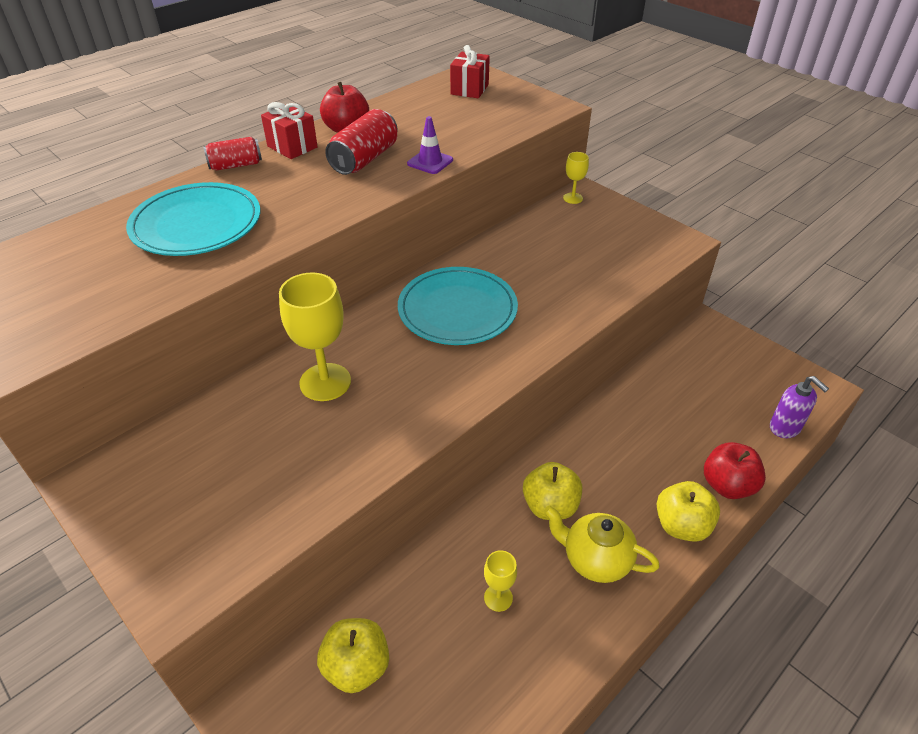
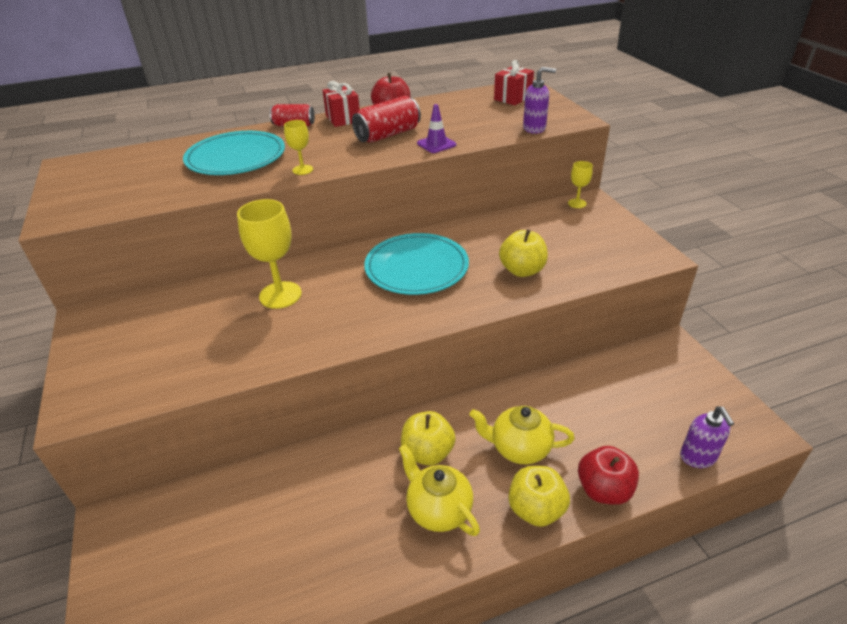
camera: 25 degrees right, 5 degrees down
yellow apple [317,618,389,693] -> yellow apple moved to [499,229,548,277]
yellow goblet [484,550,517,612] -> yellow goblet moved to [284,120,313,175]
none -> yellow teapot [470,406,575,464]
none -> purple soap dispenser [523,67,556,134]

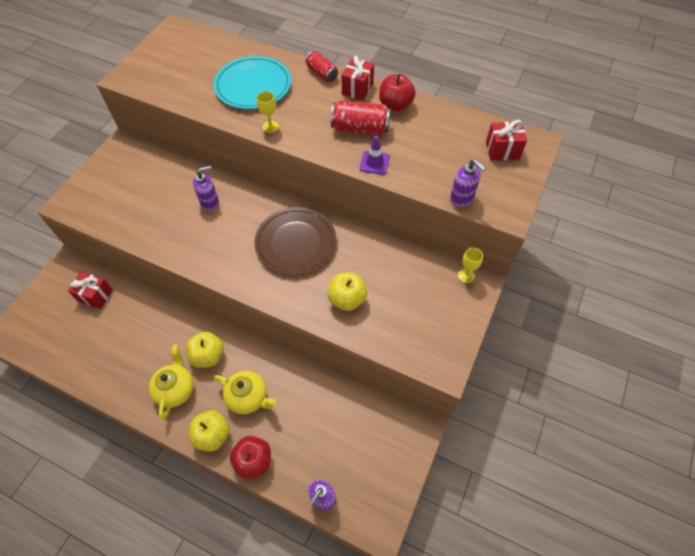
camera: 45 degrees right, 20 degrees up
yellow goblet [237,199,302,309] -> purple soap dispenser [193,166,219,211]
turquoise plate [364,233,469,295] -> brown plate [255,207,336,276]
yellow teapot [470,406,575,464] -> yellow teapot turned 150 degrees clockwise [214,371,276,414]
none -> red gift [68,272,113,309]

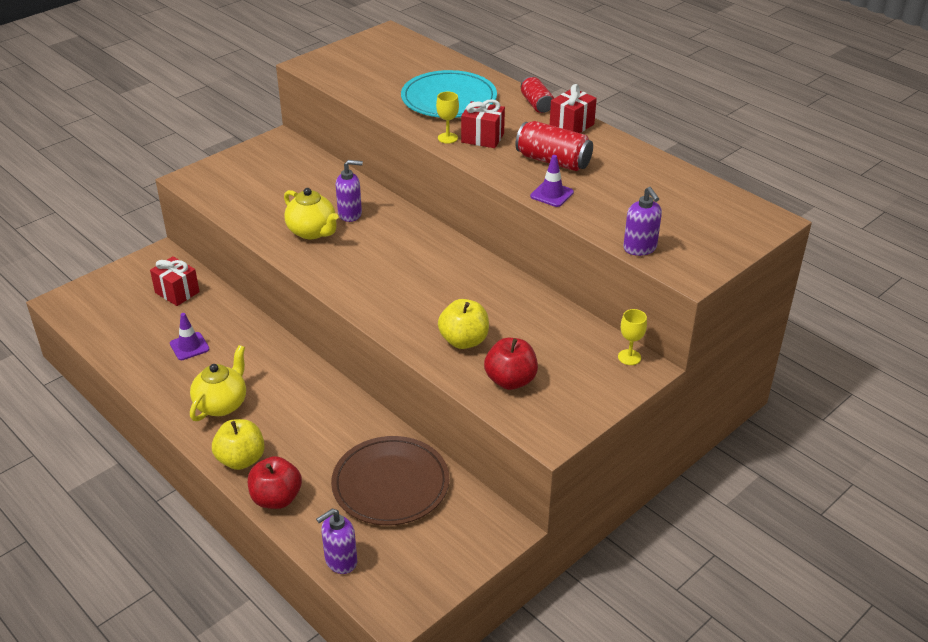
camera: 20 degrees right, 20 degrees down
yellow apple [186,332,223,368] -> none
yellow teapot [214,371,276,414] -> yellow teapot moved to [284,188,338,239]
brown plate [255,207,336,276] -> brown plate moved to [331,436,449,526]
red apple [379,74,416,111] -> red apple moved to [484,338,538,390]
red gift [486,120,527,160] -> red gift moved to [461,99,505,148]
none -> purple traffic cone [170,313,209,360]

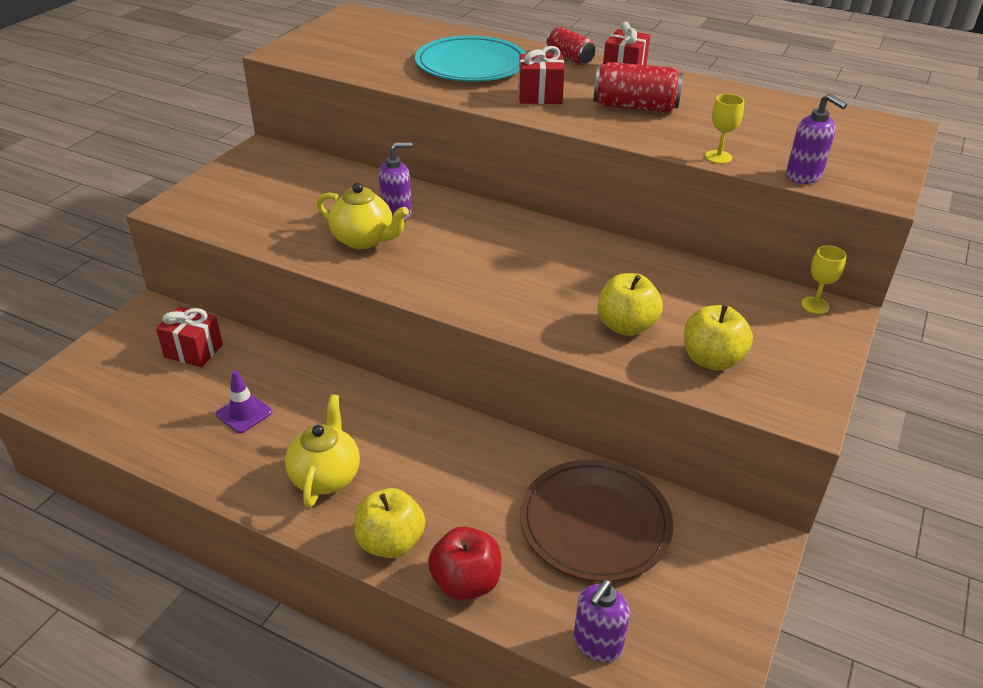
camera: 20 degrees left, 0 degrees up
yellow goblet [436,92,459,143] -> yellow goblet moved to [705,94,744,164]
red apple [484,338,538,390] -> yellow apple [684,305,753,370]
purple traffic cone [530,155,574,207] -> none

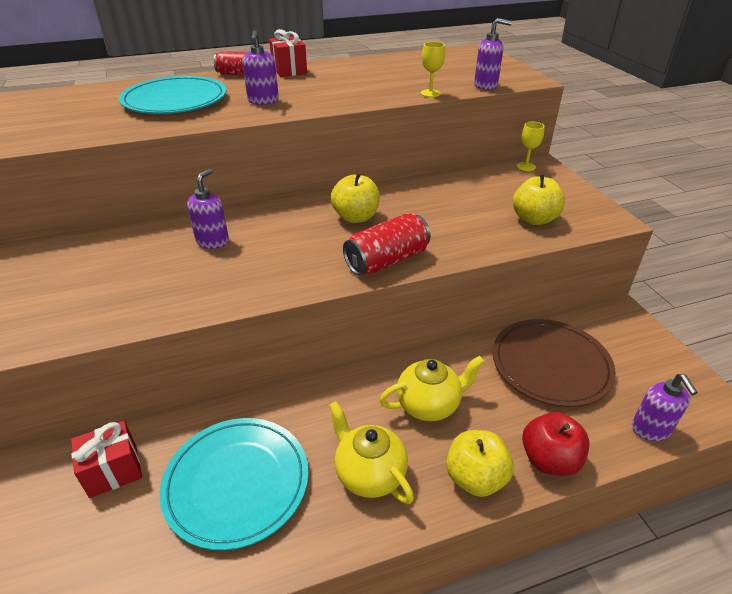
camera: 45 degrees left, 0 degrees up
purple traffic cone [216,370,272,433] -> turquoise plate [160,418,308,550]
yellow teapot [317,183,409,249] -> yellow teapot moved to [379,356,485,421]
red gift [518,46,565,104] -> purple soap dispenser [242,30,279,105]
red can [594,62,683,112] -> red can moved to [343,213,431,275]
yellow apple [598,273,663,336] -> yellow apple moved to [331,173,380,223]

